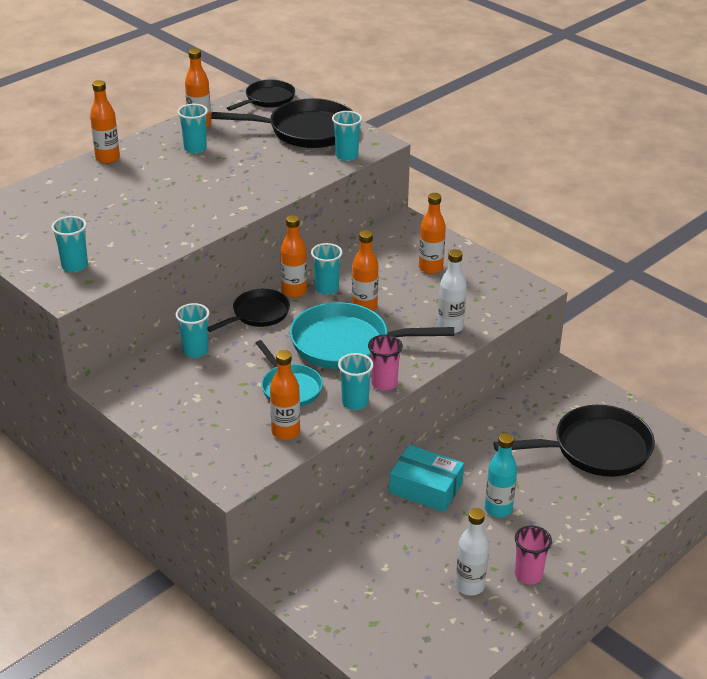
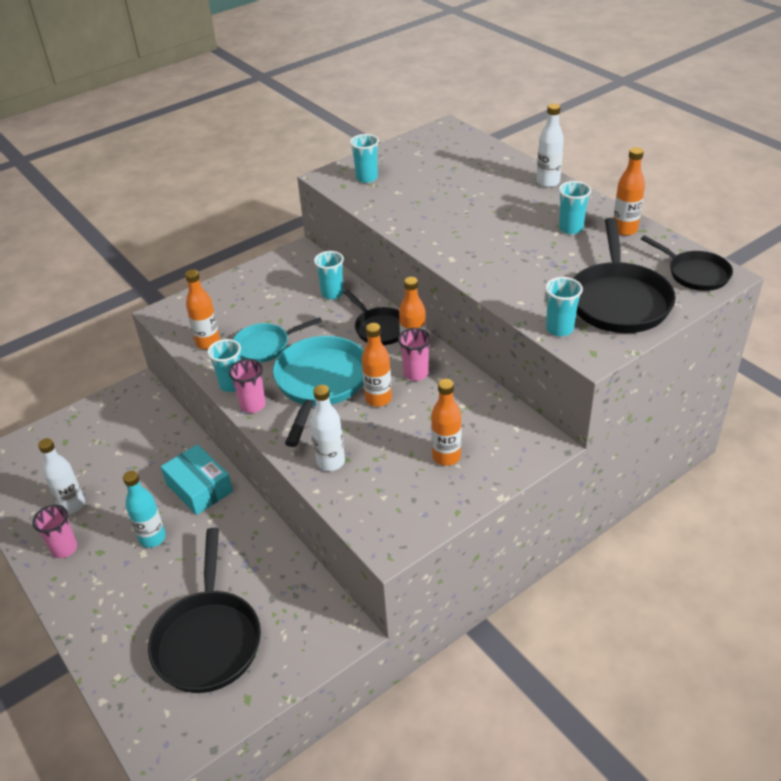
camera: 100 degrees right, 5 degrees up
orange bottle [90,80,120,164] -> white bottle [536,103,564,187]
turquoise cup [311,243,343,295] -> pink cup [398,328,431,381]
turquoise box [389,445,464,512] -> turquoise box turned 75 degrees counterclockwise [161,444,233,515]

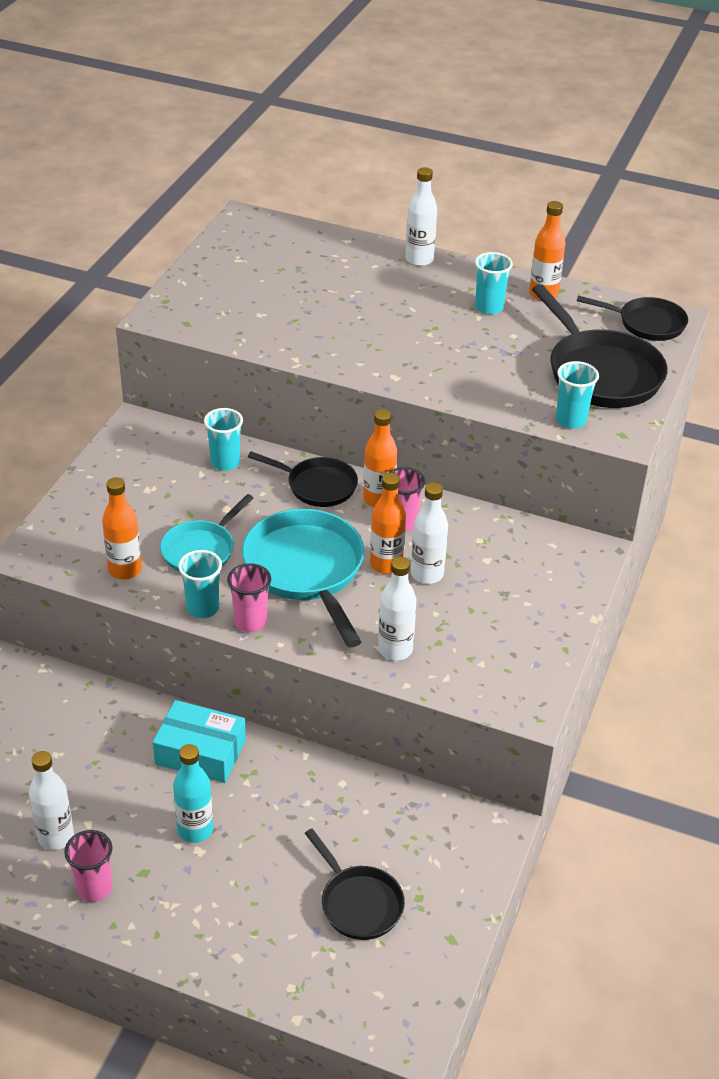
camera: 35 degrees left, 0 degrees up
black pan [148,528,261,693] -> black pan [305,829,405,940], size x0.60
turquoise cup [350,134,379,183] -> none
orange bottle [431,379,462,466] -> none
none -> white bottle [411,482,448,584]

